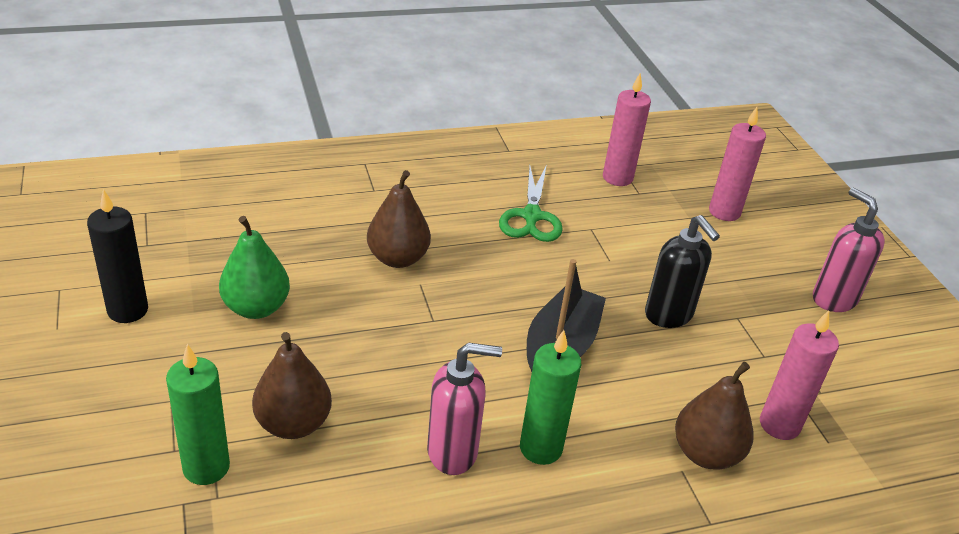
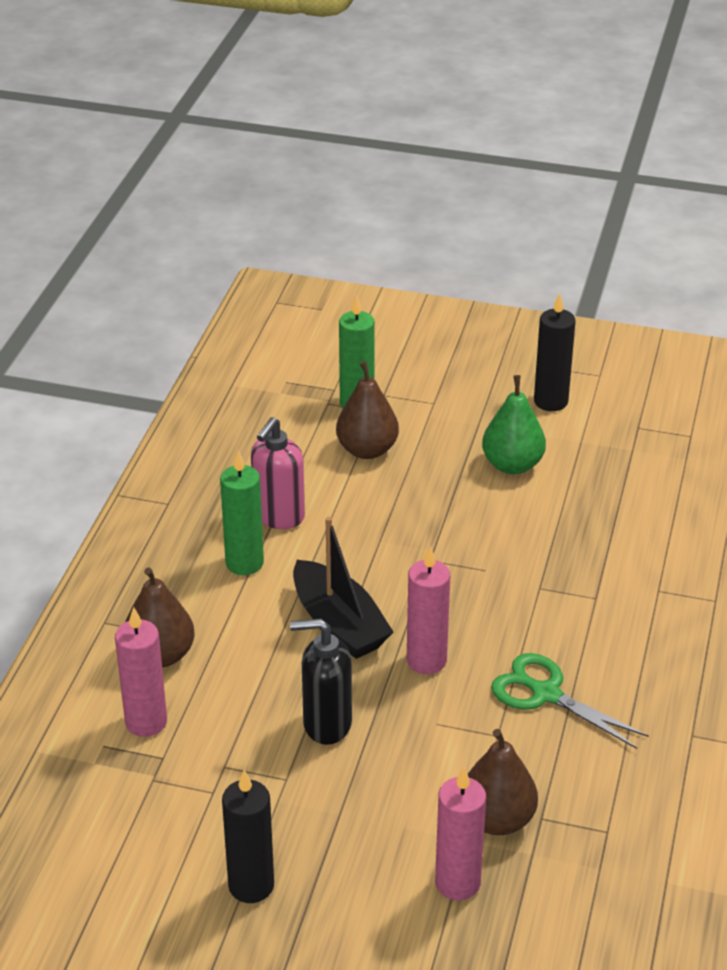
camera: 125 degrees right, 0 degrees up
brown pear [367,170,431,268] -> brown pear moved to [468,729,538,835]
pink candle [603,74,651,186] -> pink candle moved to [407,546,450,674]
pink soap dispenser [813,187,885,312] -> black candle [222,770,274,903]

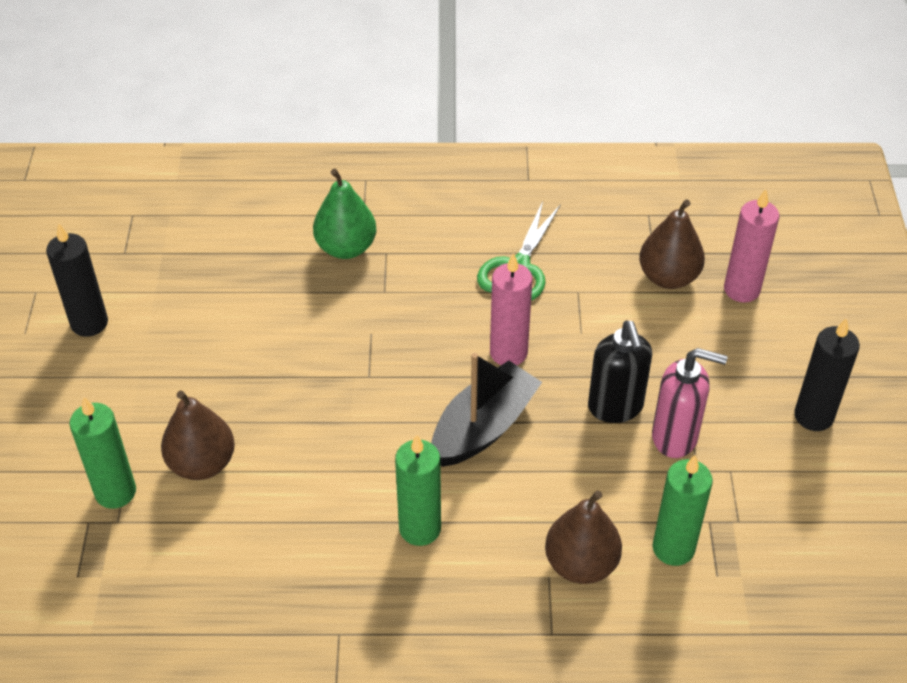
camera: 105 degrees left, 10 degrees up
pink candle [115,607,167,737] -> green candle [653,455,713,566]
pink soap dispenser [251,417,305,529] -> pink soap dispenser moved to [652,348,727,458]
green pear [482,375,546,474] -> green pear moved to [313,169,377,259]

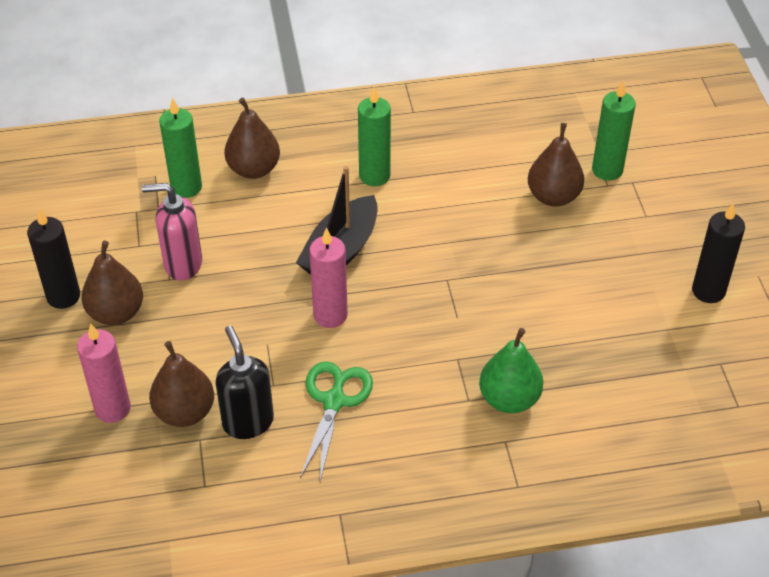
camera: 170 degrees right, 0 degrees up
black soap dispenser [588,320,652,423] -> black soap dispenser moved to [216,326,274,439]
none -> brown pear [82,241,143,325]

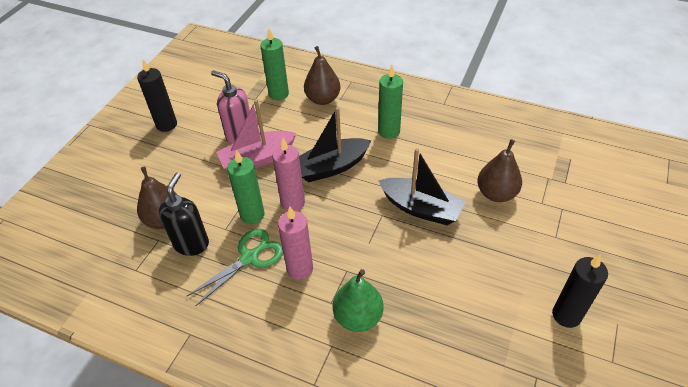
camera: 35 degrees right, 0 degrees up
pink candle [77,323,131,423] -> pink candle moved to [278,207,313,280]
brown pear [82,241,143,325] -> none
green candle [592,81,636,181] -> green candle moved to [227,150,265,224]
none -> pink boat [216,99,297,170]
none -> black boat [378,148,466,225]

